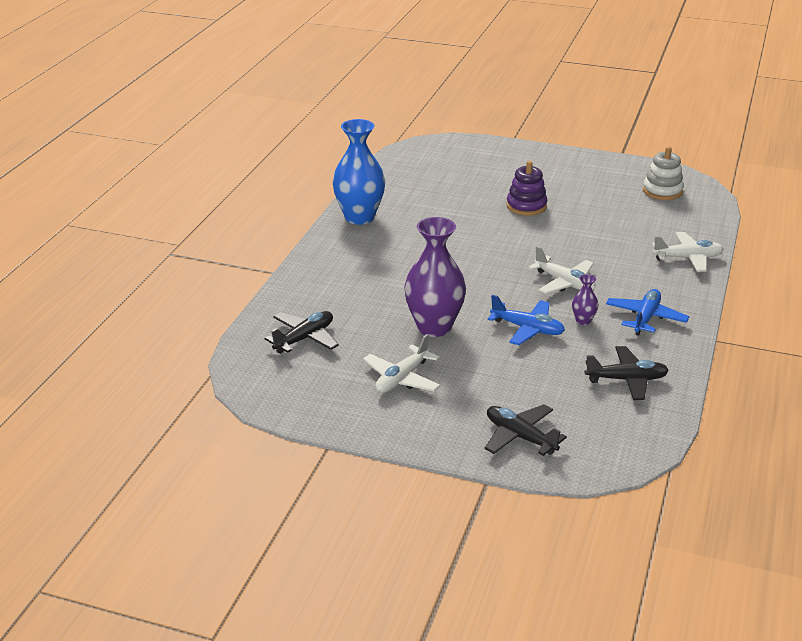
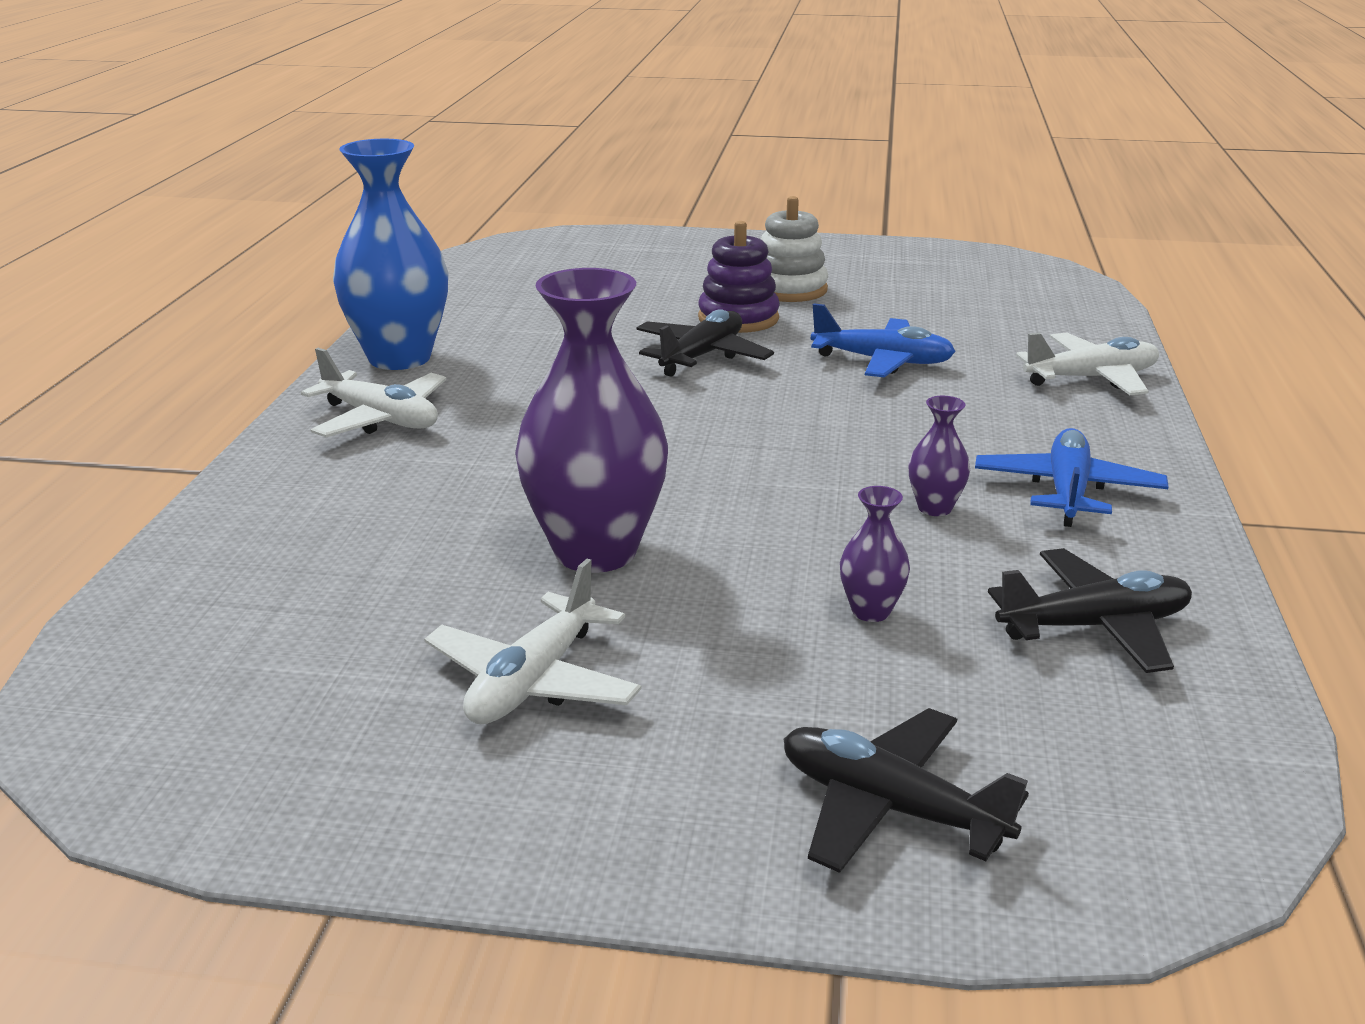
camera: 10 degrees left, 5 degrees down
black plane [264,311,339,354] -> black plane moved to [636,309,774,377]
blue plane [488,295,565,345] -> blue plane moved to [811,303,956,377]
white plane [528,246,595,294] -> white plane moved to [301,348,446,437]
white stacking toy [643,147,684,200] -> white stacking toy moved to [761,196,828,302]
none -> purple vase [840,486,910,622]

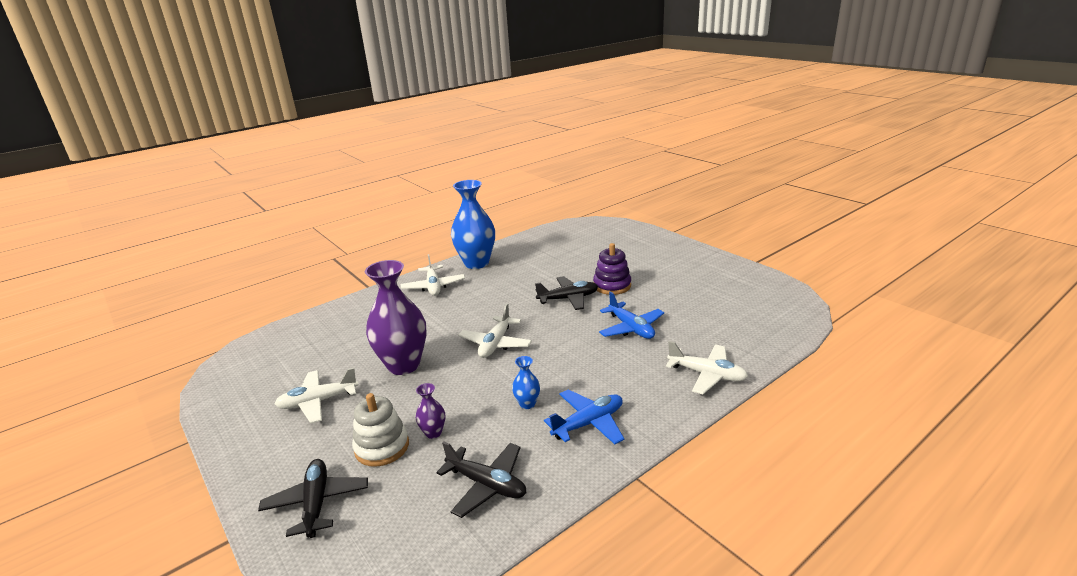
camera: 45 degrees right, 0 degrees up
white stacking toy [761,196,828,302] -> white stacking toy moved to [352,393,409,467]
purple vase [909,396,970,516] -> blue vase [512,356,540,409]
none -> white plane [458,303,532,358]

